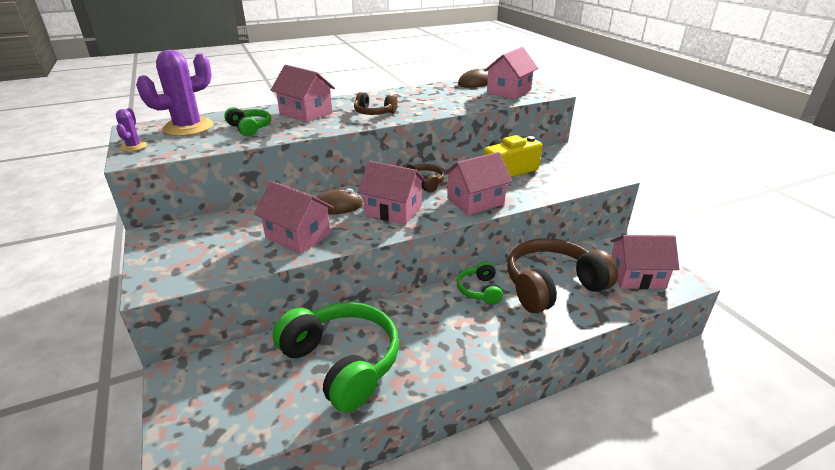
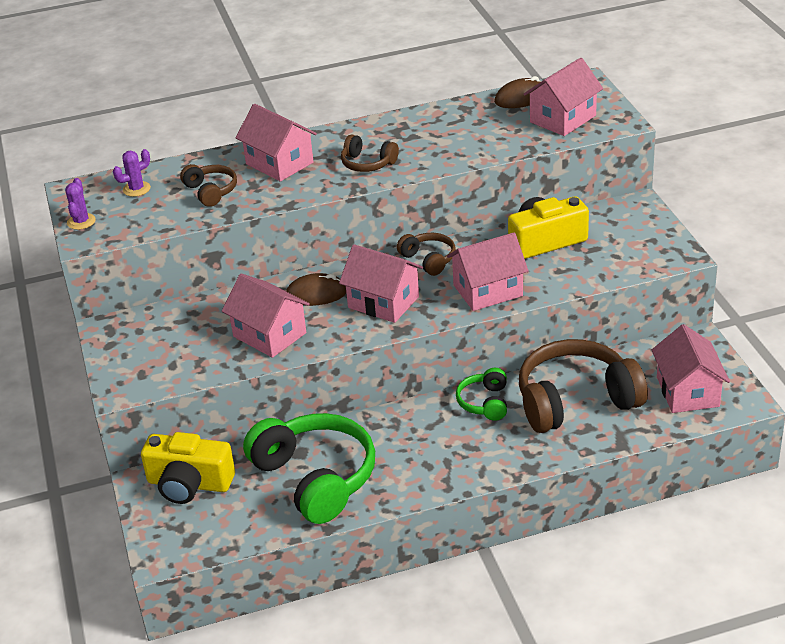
camera: 10 degrees right, 5 degrees up
purple cactus [136,50,213,136] -> purple cactus [113,149,151,197], size x0.47
green headphones [224,107,271,136] -> brown headphones [180,164,237,207]
pink house [610,235,679,289] -> pink house turned 75 degrees clockwise [652,324,730,413]
none -> yellow camera [141,432,235,504]

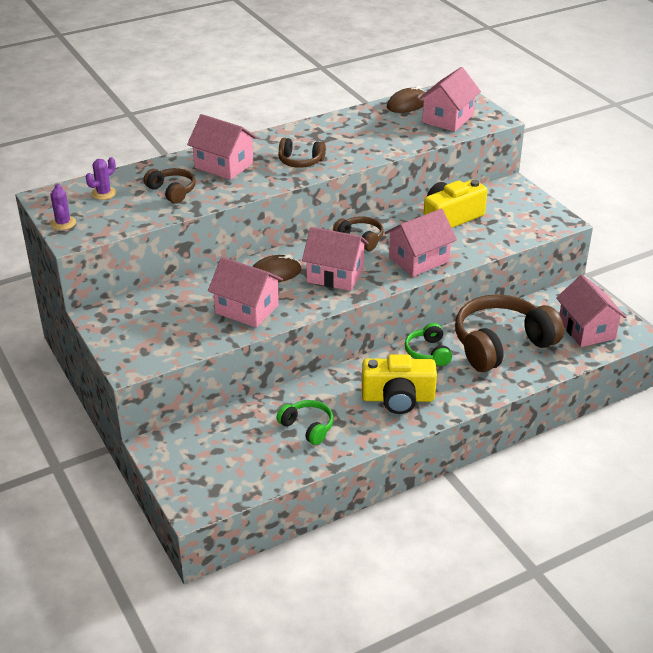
camera: 15 degrees left, 0 degrees up
yellow camera [141,432,235,504] -> yellow camera moved to [362,354,437,414]
green headphones [243,413,375,524] -> green headphones [277,400,334,445], size x0.49

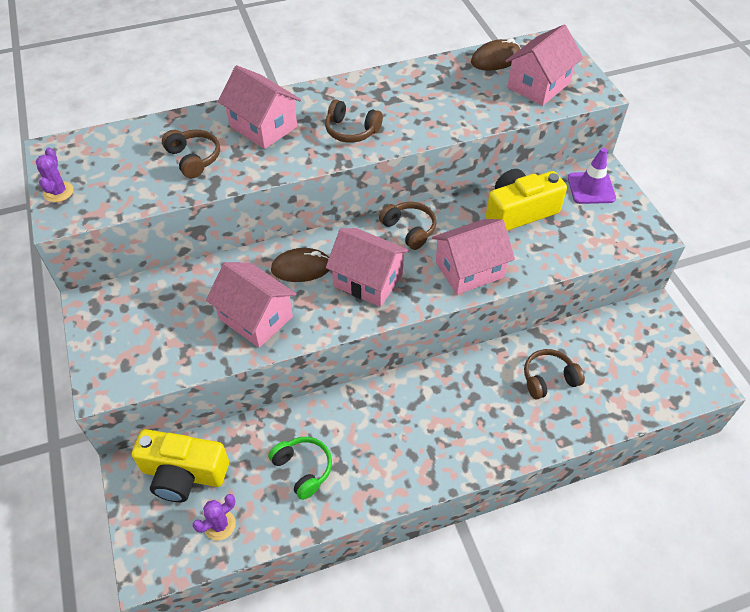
camera: 10 degrees right, 15 degrees up
purple cactus [86,157,116,200] -> purple cactus moved to [193,494,236,540]
yellow camera [362,354,437,414] -> yellow camera moved to [132,429,229,502]
green headphones [405,323,452,366] -> none
brown headphones [455,294,564,372] -> brown headphones [524,349,585,399], size x0.49
pink house [556,275,626,347] -> none
none -> purple traffic cone [568,148,616,204]

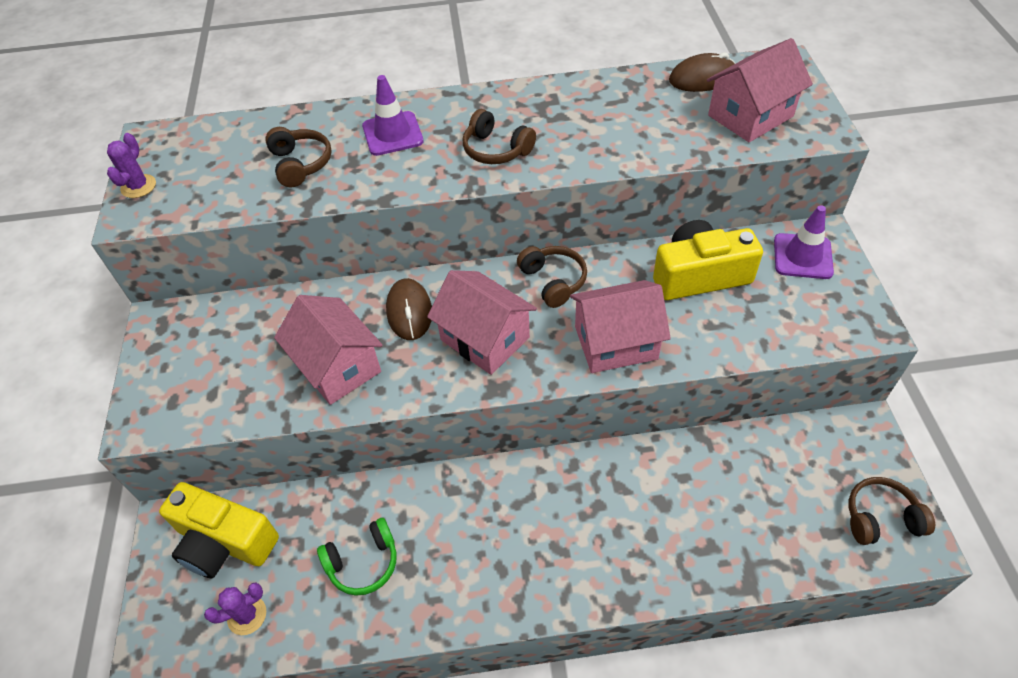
camera: 15 degrees right, 0 degrees up
pink house [218,65,301,149] -> purple traffic cone [362,75,424,156]
green headphones [268,437,332,500] -> green headphones turned 90 degrees clockwise [317,518,396,596]
brown mouse [271,248,329,282] -> brown mouse turned 75 degrees clockwise [386,278,432,340]
brown headphones [524,349,585,399] -> brown headphones moved to [848,477,935,545]

